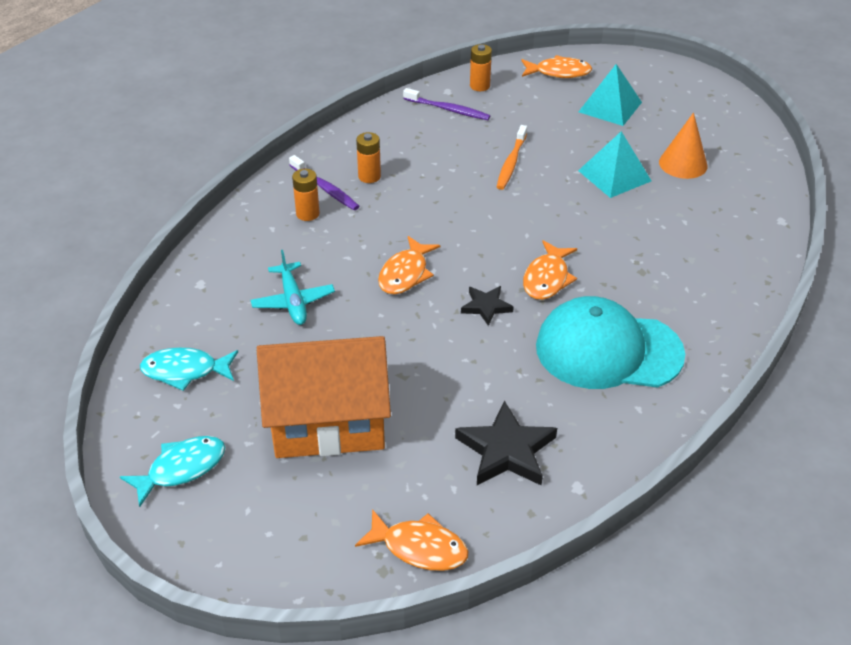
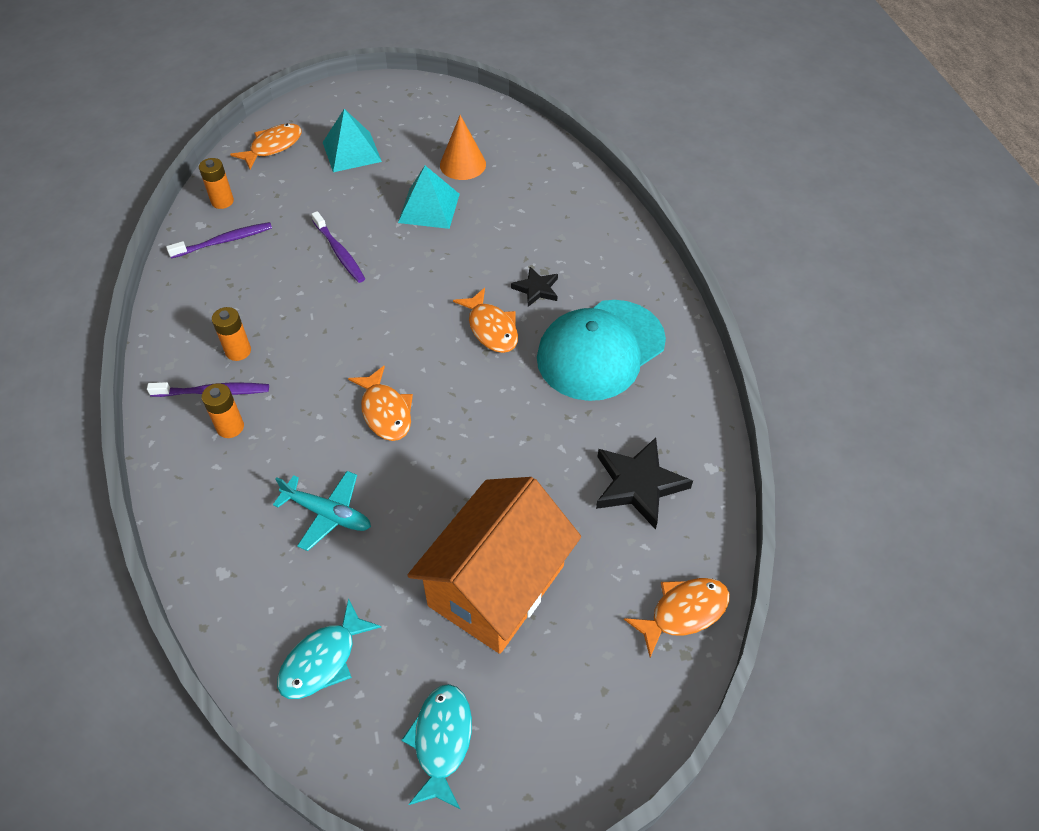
camera: 50 degrees left, 10 degrees up
black star [461,286,514,326] -> black star moved to [511,267,558,307]
orange toothbrush [497,125,527,190] -> purple toothbrush [311,211,365,283]

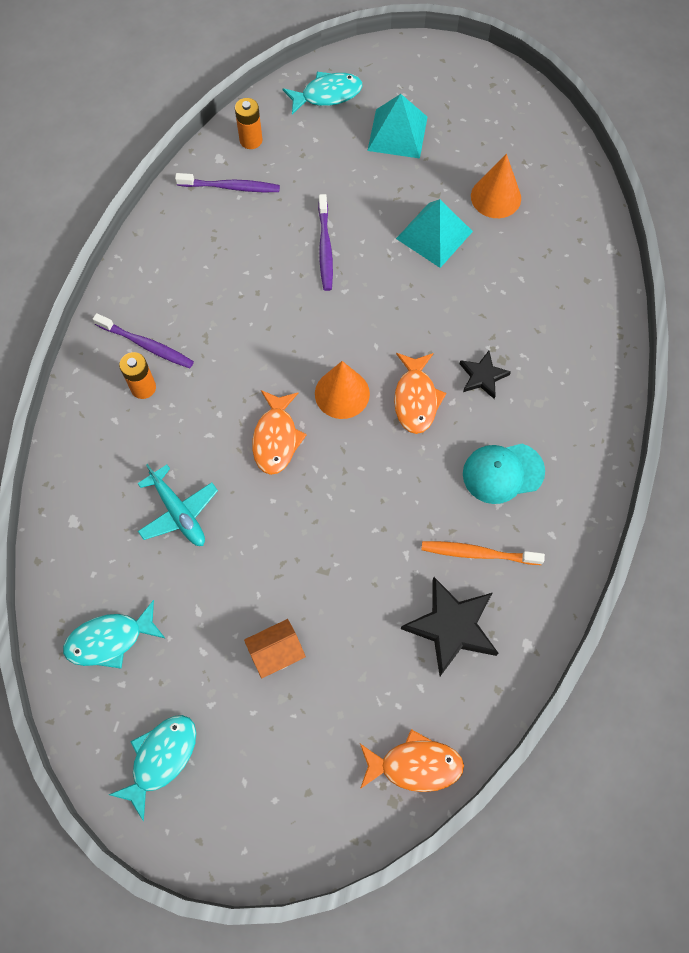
camera: 30 degrees right, 15 degrees up
orange battery [212,307,251,361] -> none
orange fish [230,123,301,169] -> turquoise fish [283,72,363,115]
orange house [407,477,581,654] -> orange house [244,619,306,678], size x0.40
turquoise cap [537,300,666,401] -> turquoise cap [463,444,545,504], size x0.57
none -> orange cone [315,361,370,419]
none -> orange toothbrush [421,541,545,565]

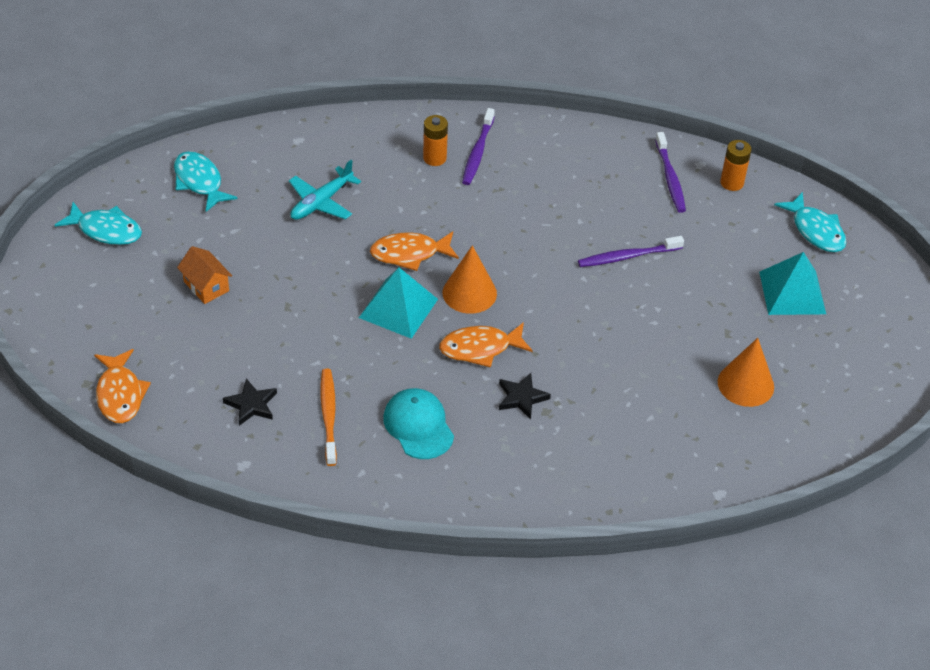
camera: 75 degrees right, 20 degrees down
turquoise pyramid [396,199,473,268] -> turquoise pyramid moved to [359,267,438,339]
black star [401,577,499,676] -> black star [223,378,277,426], size x0.58

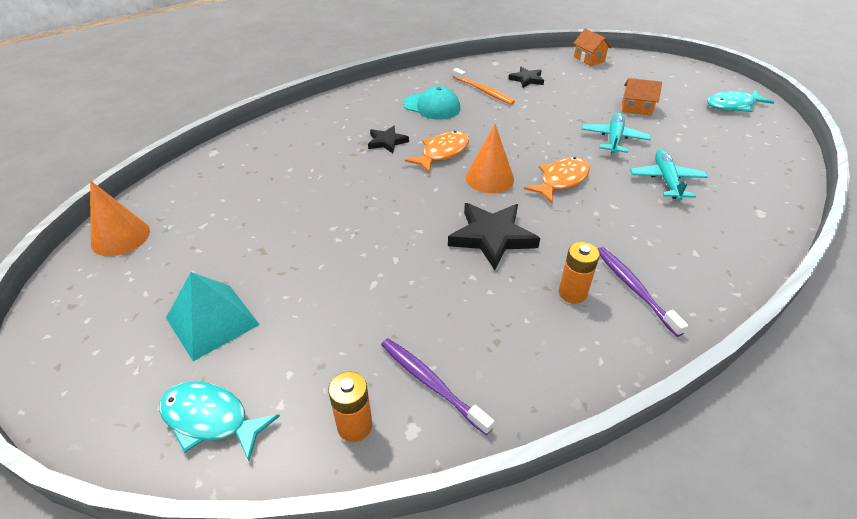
camera: 145 degrees right, 5 degrees down
orange fish [94,349,151,423] -> orange house [573,28,611,66]
turquoise fish [174,151,238,212] -> none
turquoise pyramid [359,267,438,339] -> none
orange battery [423,115,448,166] -> orange battery moved to [559,242,600,304]
purple toothbrush [578,236,684,267] -> none
orange cone [718,338,774,407] -> orange cone moved to [90,180,150,256]
none -> black star [448,203,540,270]
none -> turquoise plane [582,113,651,153]

